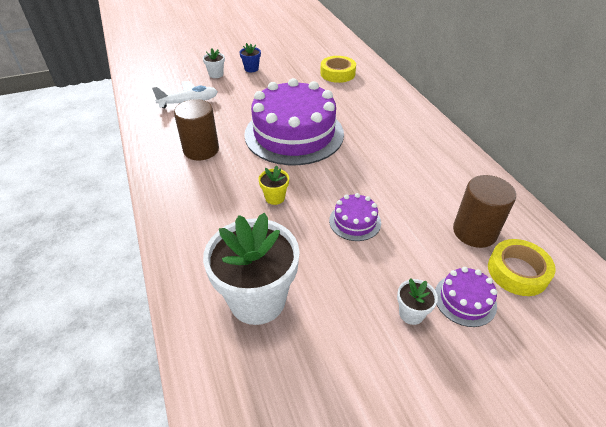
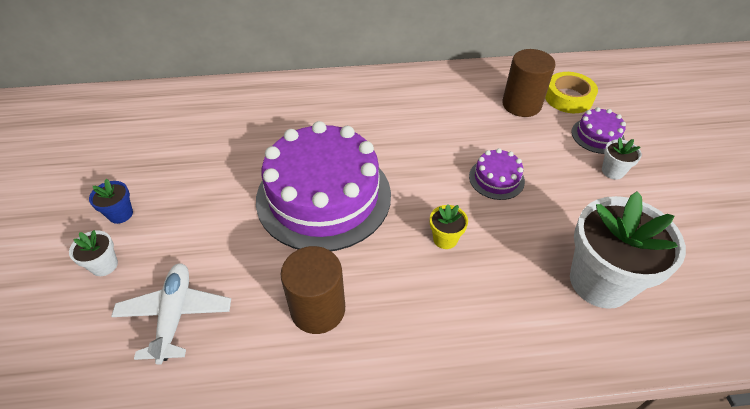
camera: 75 degrees left, 5 degrees up
yellow tape [320,56,356,83] -> none

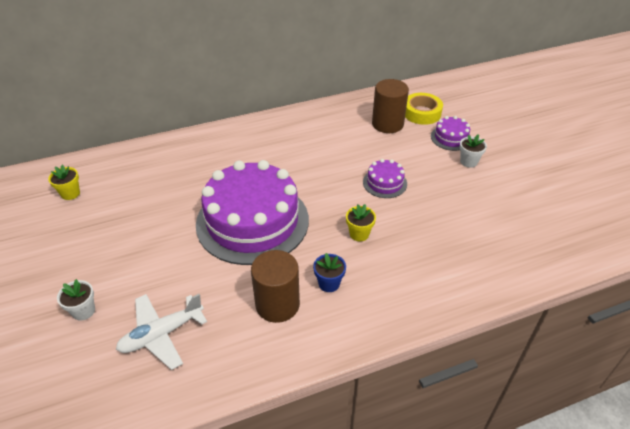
camera: 15 degrees left, 5 degrees down
blue flower pot [89,179,133,224] -> blue flower pot moved to [313,253,346,292]
white plane [111,263,231,365] -> white plane turned 105 degrees counterclockwise [116,294,207,370]
white flower pot [570,191,686,309] -> none
none -> yellow flower pot [48,165,80,200]

